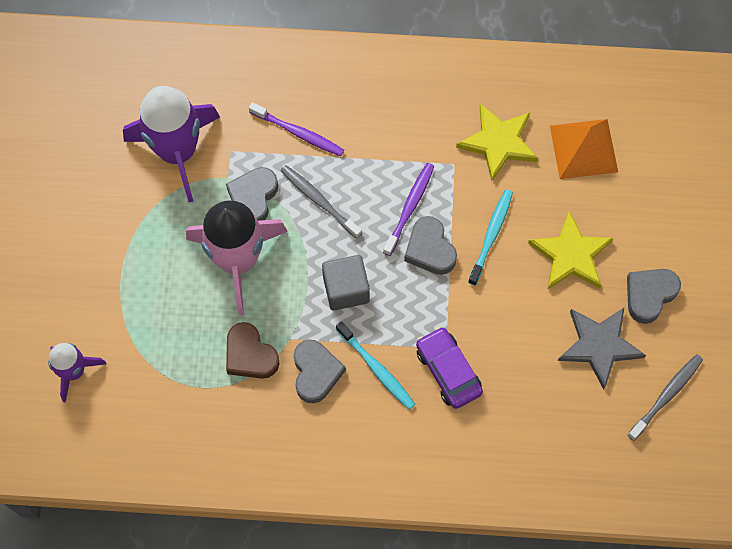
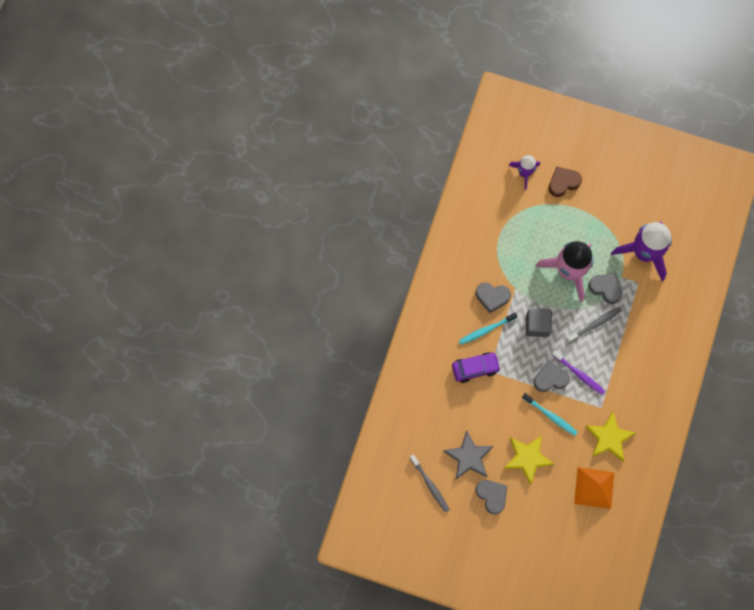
camera: 105 degrees right, 5 degrees up
brown heart [226,322,279,379] -> brown heart moved to [549,167,582,197]
purple toothbrush [249,102,344,156] -> none

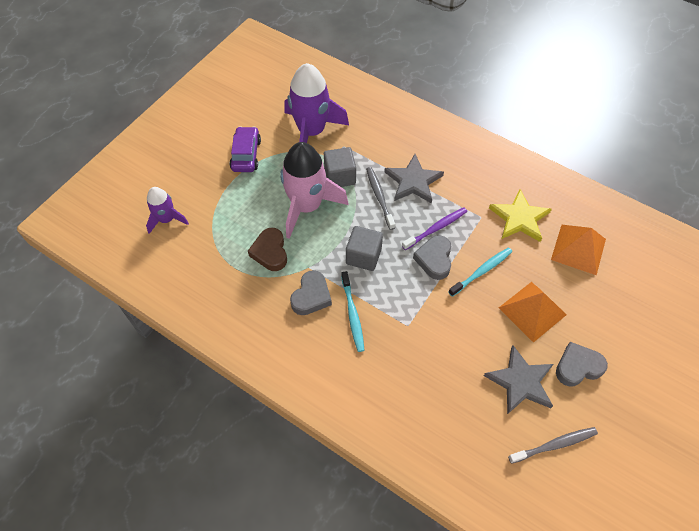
camera: 75 degrees left, 15 degrees down
purple car [452,352,501,383] -> purple car moved to [230,126,261,172]
yellow star [503,435,554,485] -> orange pyramid [499,282,566,343]
brown heart [549,167,582,197] -> brown heart moved to [248,228,287,271]
grey heart [588,273,622,304] -> grey cube [324,147,356,187]
none -> grey star [384,154,444,204]

